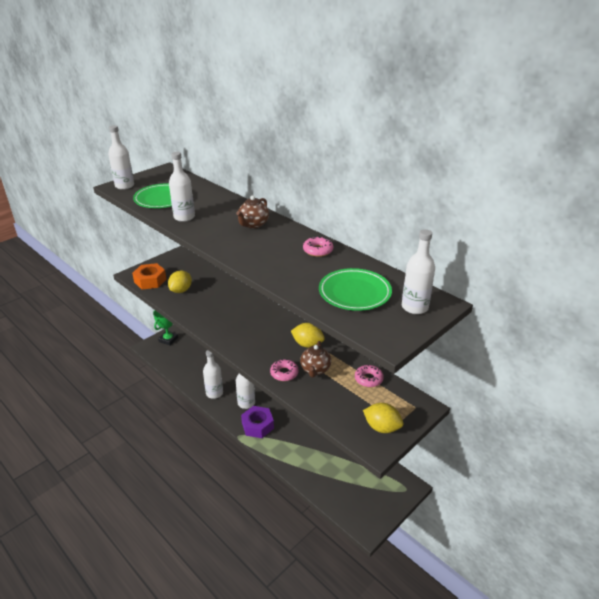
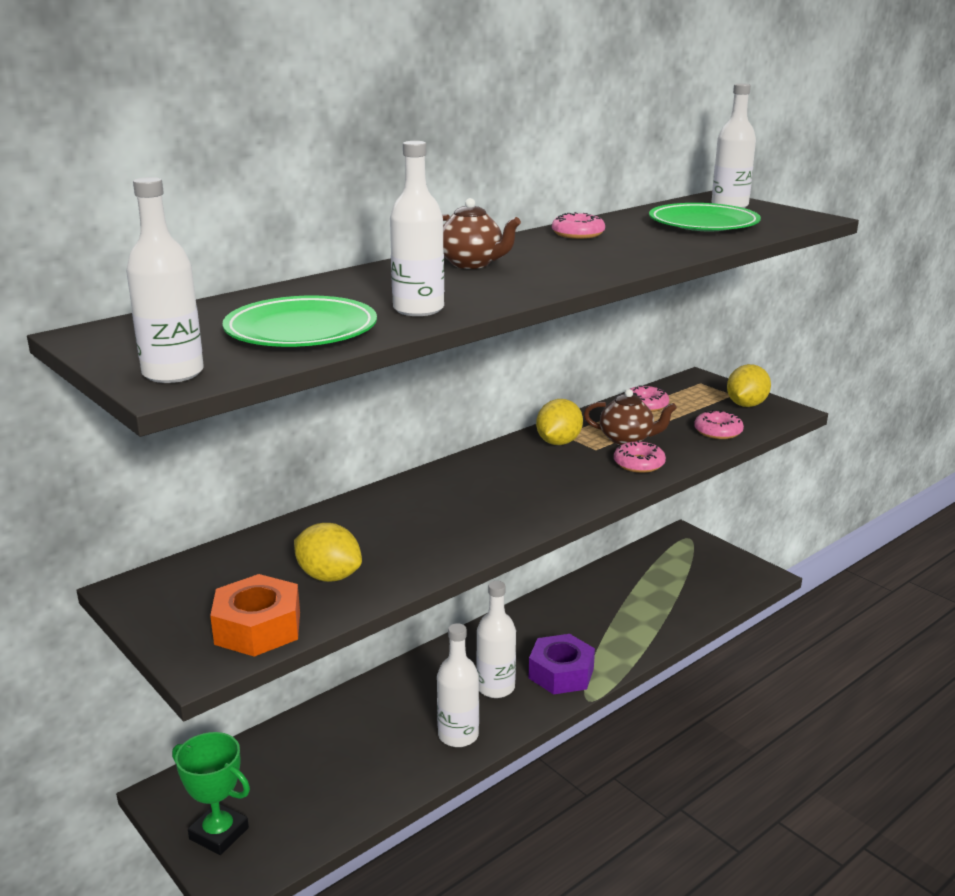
camera: 85 degrees left, 10 degrees down
none -> pink donut [694,410,744,439]

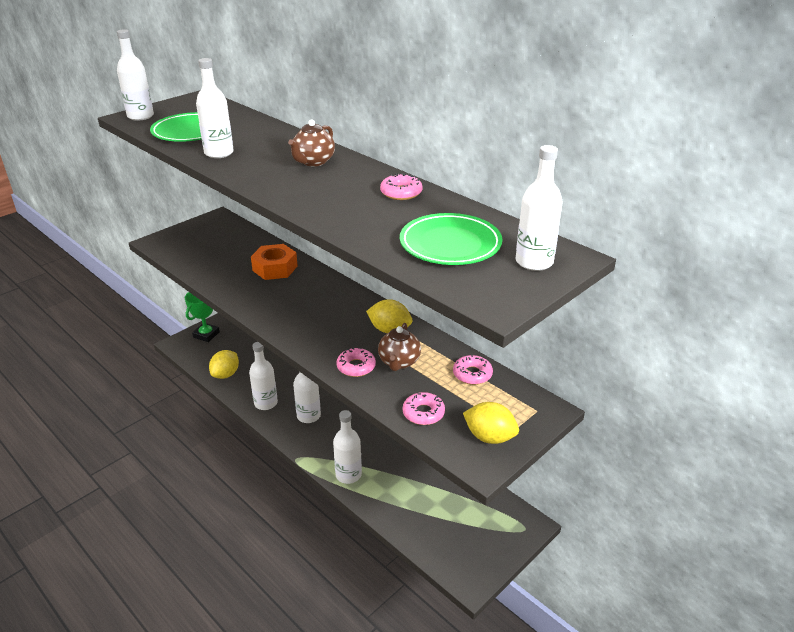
camera: 85 degrees right, 10 degrees up
orange nut [210,574,300,657] -> orange nut moved to [251,244,298,280]
yellow lemon [294,523,362,582] -> yellow lemon moved to [209,350,239,379]
purple nut [529,634,595,695] -> none
none -> white bottle [333,410,362,484]

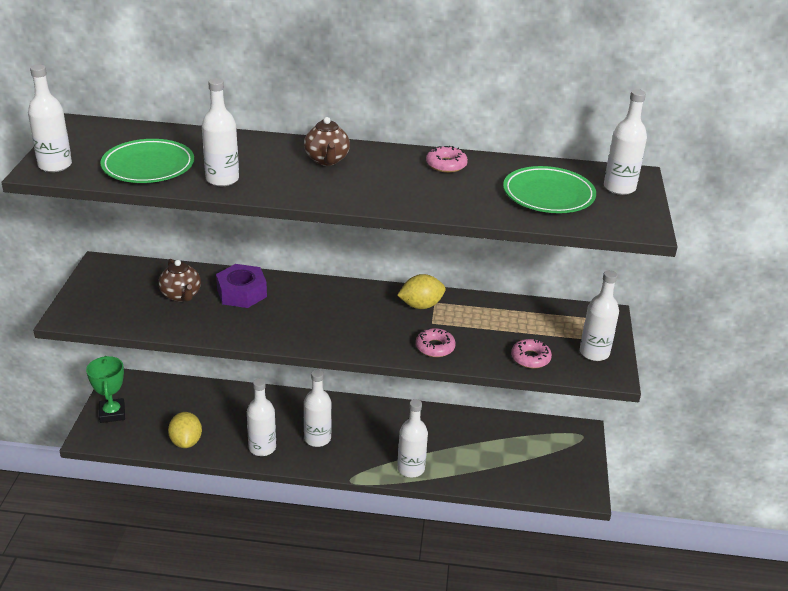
camera: 40 degrees left, 0 degrees up
orange nut [251,244,298,280] -> purple nut [216,264,267,308]
brown teapot [378,323,421,371] -> brown teapot moved to [158,259,201,302]
pink donut [453,354,493,385] -> none
yellow lemon [463,402,519,444] -> white bottle [580,270,619,361]

